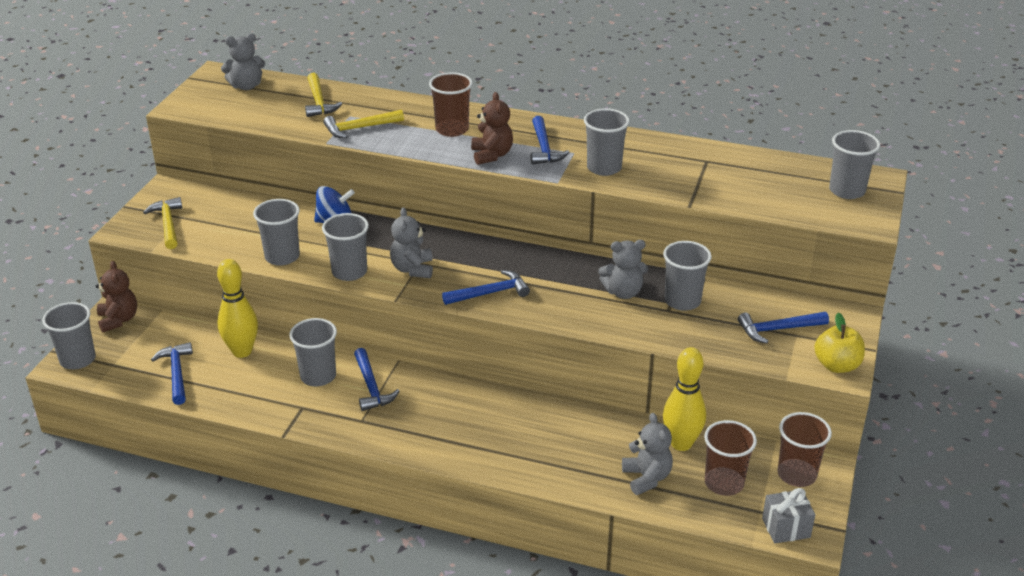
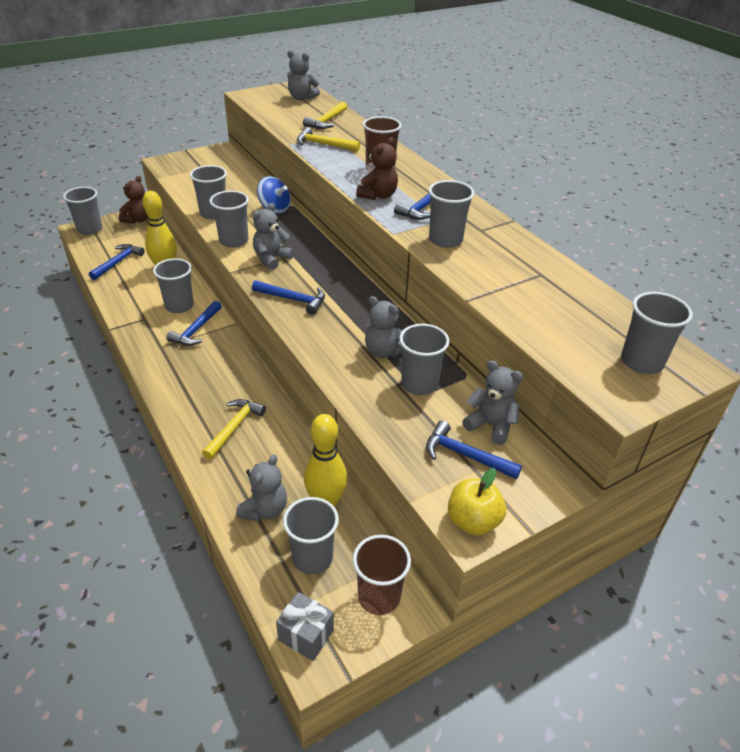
camera: 40 degrees right, 5 degrees up
yellow hammer [143,197,182,249] -> yellow hammer moved to [202,399,266,460]
brown cup [704,420,757,496] -> grey cup [283,497,339,574]
none -> grey teddy bear [463,360,523,445]

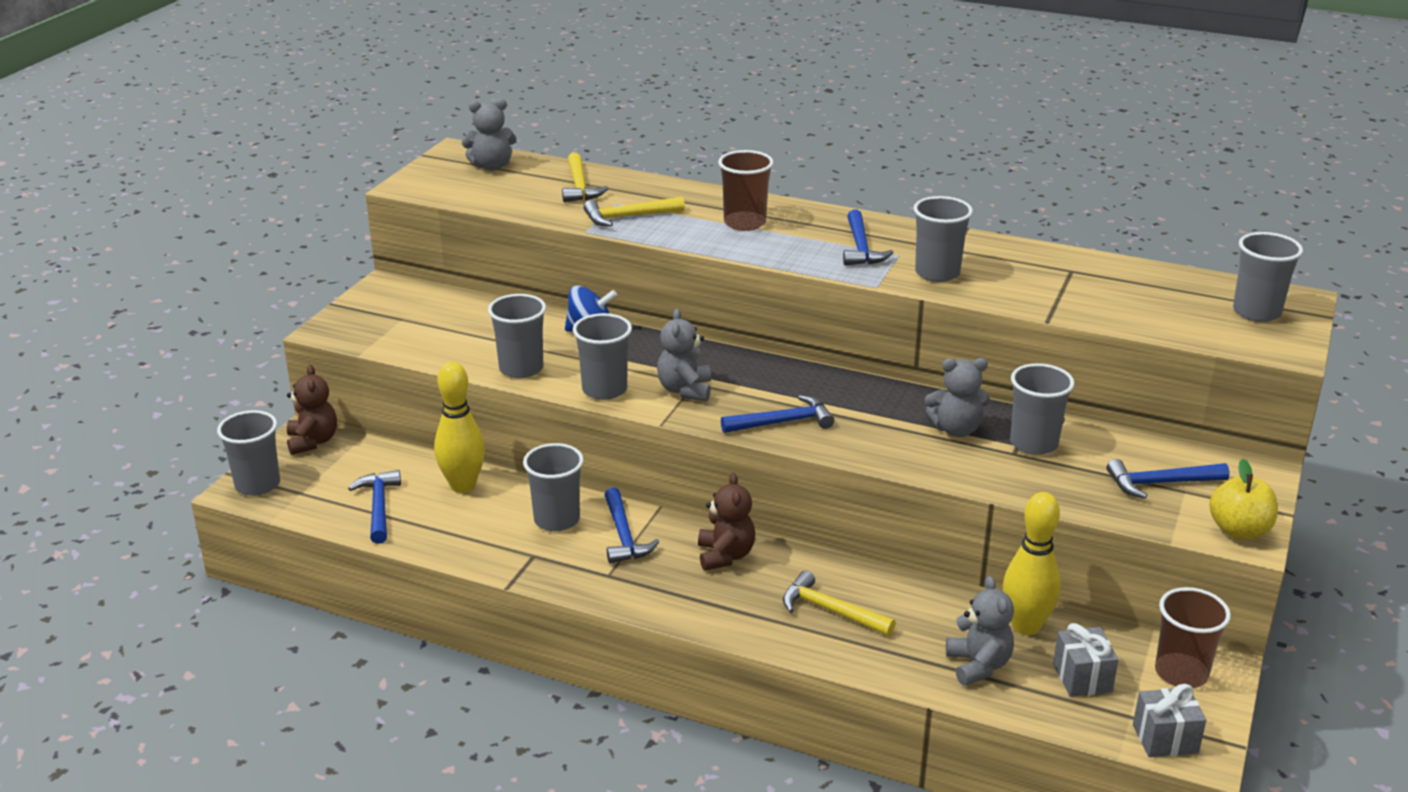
camera: 35 degrees left, 10 degrees down
yellow hammer [202,399,266,460] -> yellow hammer turned 45 degrees counterclockwise [783,571,895,636]
grey cup [283,497,339,574] -> grey gift [1053,623,1119,697]
brown teddy bear [356,137,398,200] -> brown teddy bear moved to [698,473,755,571]
grey teddy bear [463,360,523,445] -> none

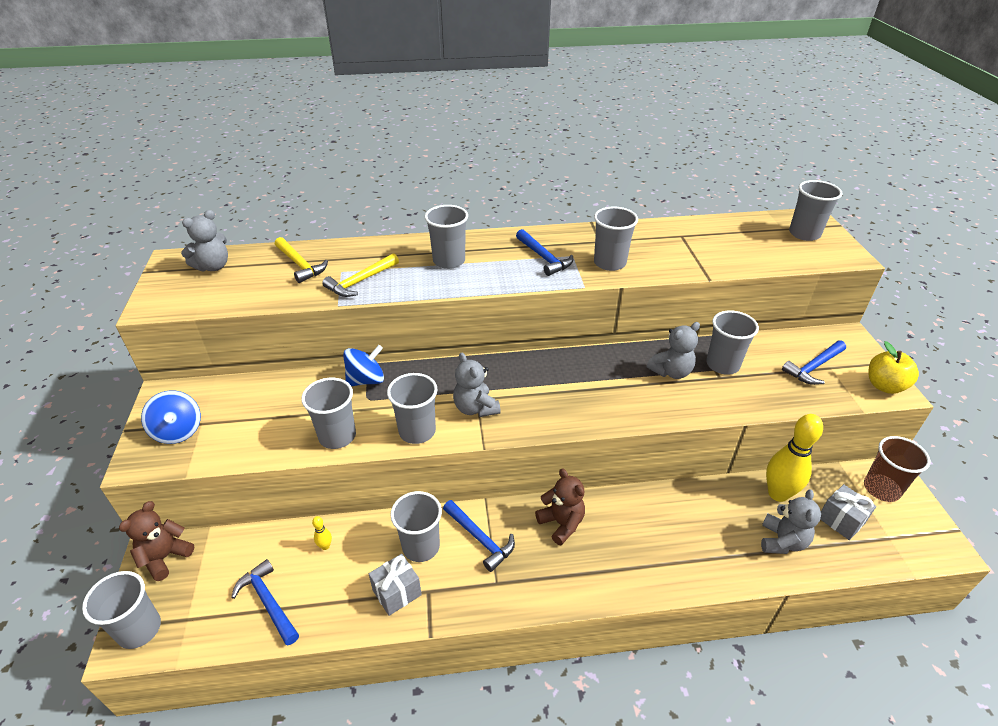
camera: 30 degrees left, 10 degrees up
brown teddy bear [287,365,337,455] -> brown teddy bear turned 105 degrees counterclockwise [119,501,194,581]
yellow bowling pin [434,362,485,493] -> yellow bowling pin [312,516,332,550], size x0.40
brown cup [718,150,774,231] -> grey cup [425,205,468,269]
blue hammer [721,395,834,433] -> none
yellow hammer [783,571,895,636] -> none
grey teddy bear [946,576,1014,686] -> grey teddy bear turned 60 degrees clockwise [761,489,821,554]
grey gift [1133,684,1206,757] -> grey gift moved to [369,554,422,616]
none -> blue spinning top [141,391,201,444]

